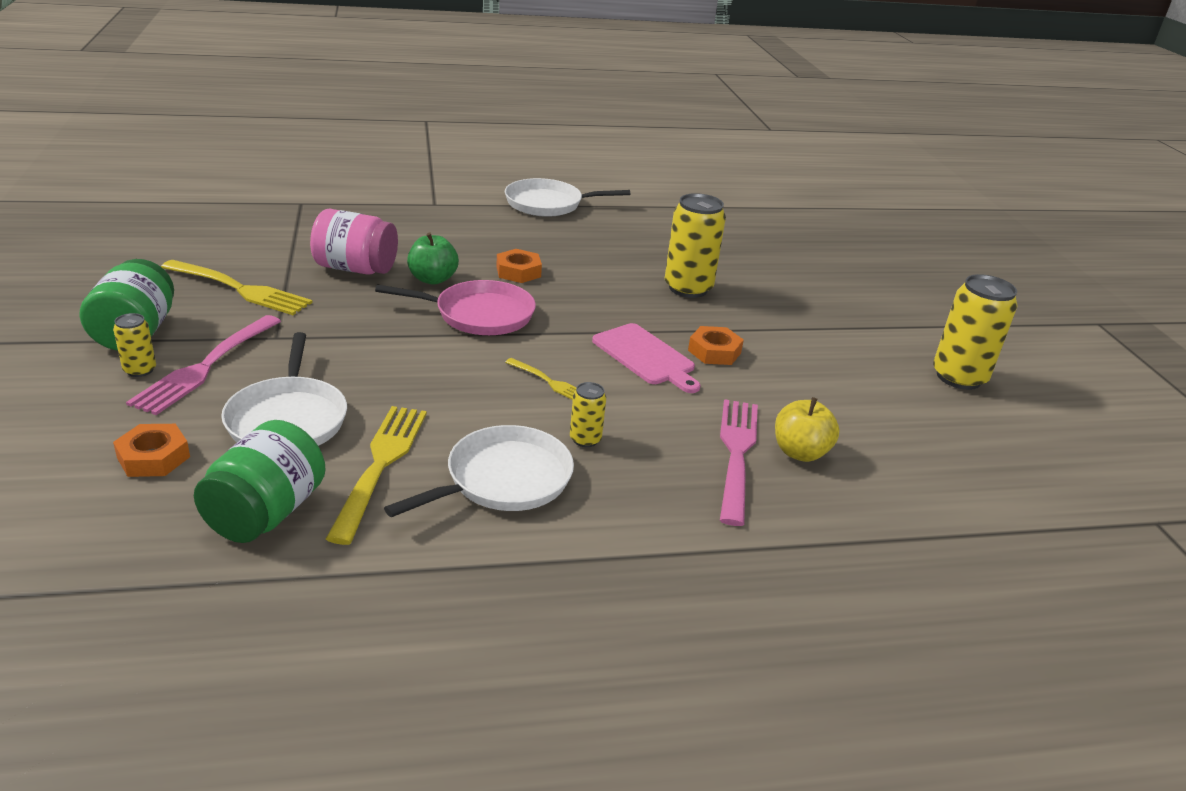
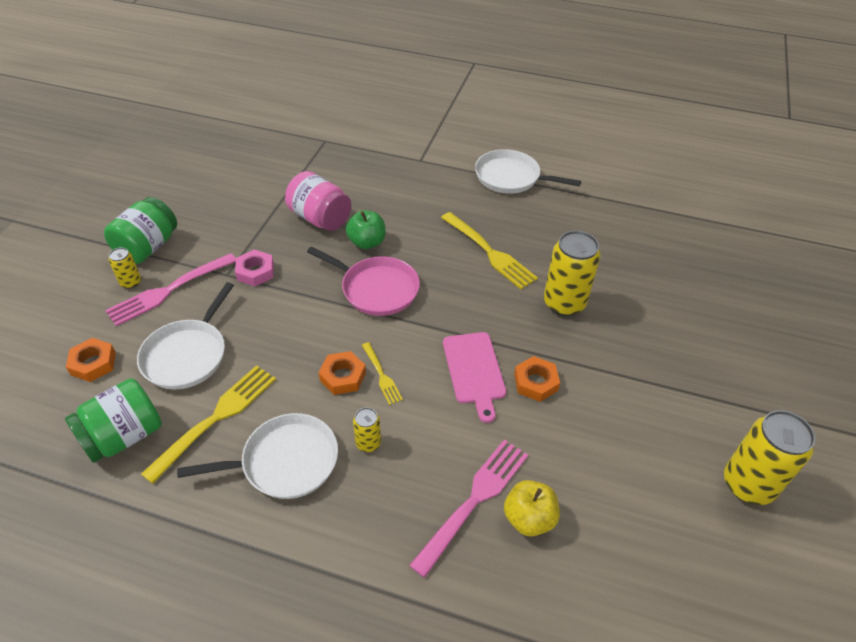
camera: 30 degrees right, 15 degrees up
yellow fork [161,260,313,315] -> yellow fork moved to [441,212,538,289]
orange nut [496,249,542,283] -> orange nut moved to [318,351,366,395]
none -> pink nut [235,249,274,286]

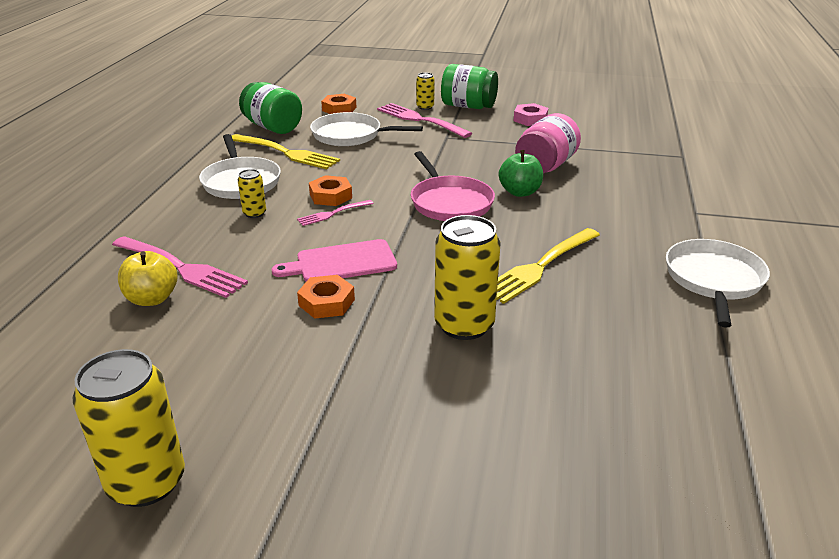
camera: 85 degrees right, 15 degrees down
pink nut [235,249,274,286] -> pink nut moved to [514,103,548,126]
pink pan [307,247,420,316] -> pink pan turned 45 degrees counterclockwise [411,151,495,221]
yellow fork [362,342,403,405] -> pink fork [297,200,374,226]

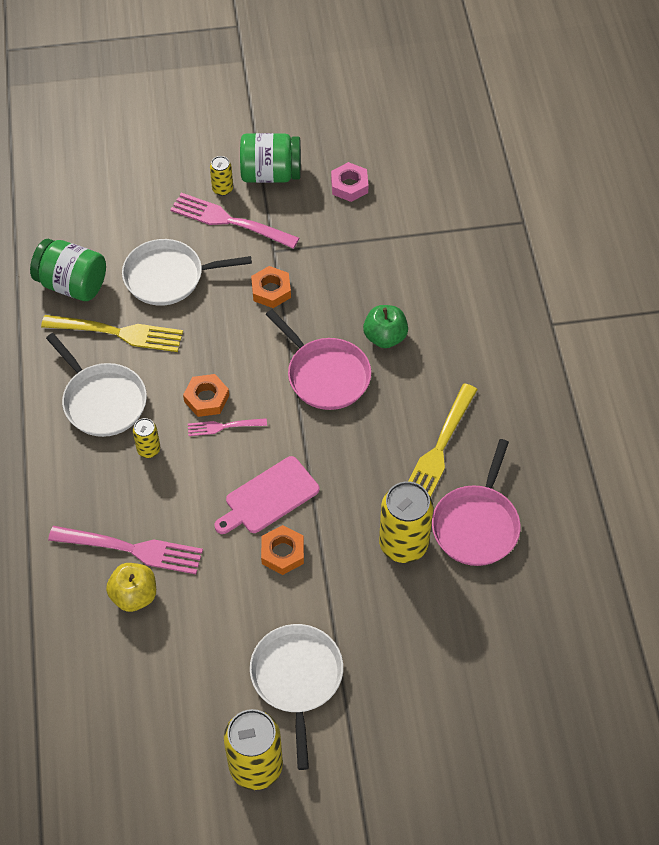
camera: 20 degrees left, 25 degrees up
pink fork [297,200,374,226] -> pink fork turned 45 degrees clockwise [188,418,267,436]
orange nut [321,94,357,114] -> orange nut moved to [251,266,291,308]
pink jar [515,113,581,174] -> none
white pan [666,239,770,328] -> white pan moved to [250,624,343,770]
none -> pink pan [432,439,521,566]

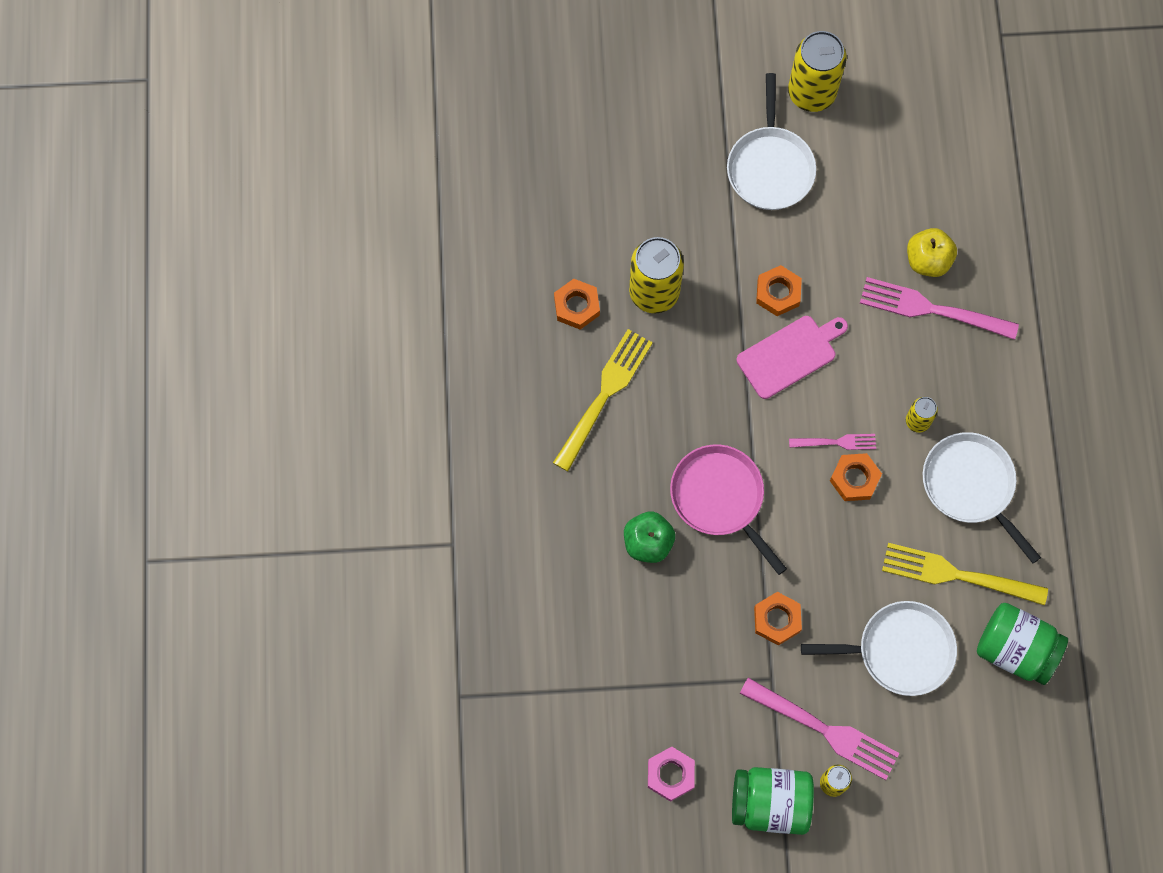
camera: 175 degrees left, 15 degrees up
pink pan [432,439,521,566] -> orange nut [554,279,600,329]

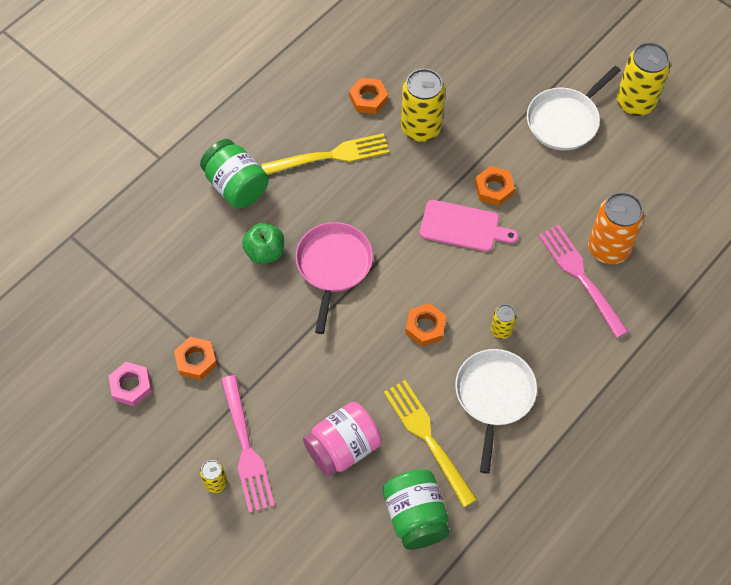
camera: 45 degrees right, 10 degrees down
green jar [732,767,814,835] -> green jar moved to [200,139,269,208]
orange nut [754,592,802,646] -> orange nut moved to [174,337,217,380]
pink fork [789,434,876,450] -> none
white pan [801,601,957,696] -> pink jar [303,402,382,477]
yellow apple [907,228,957,277] -> orange can [588,192,644,264]

